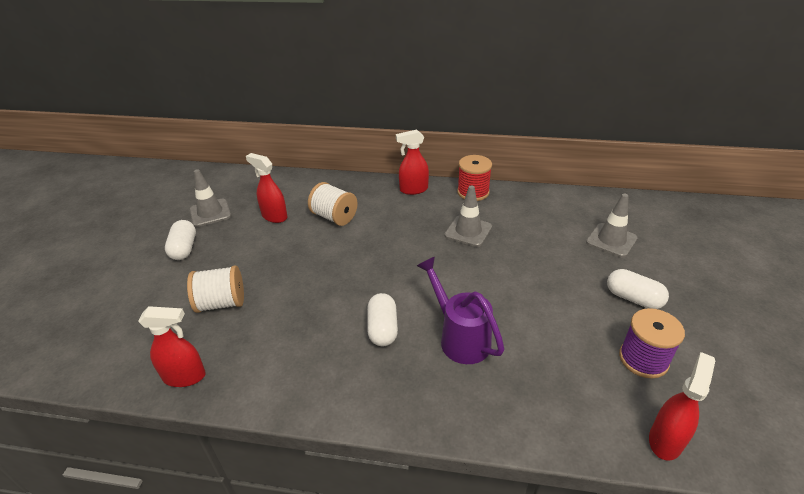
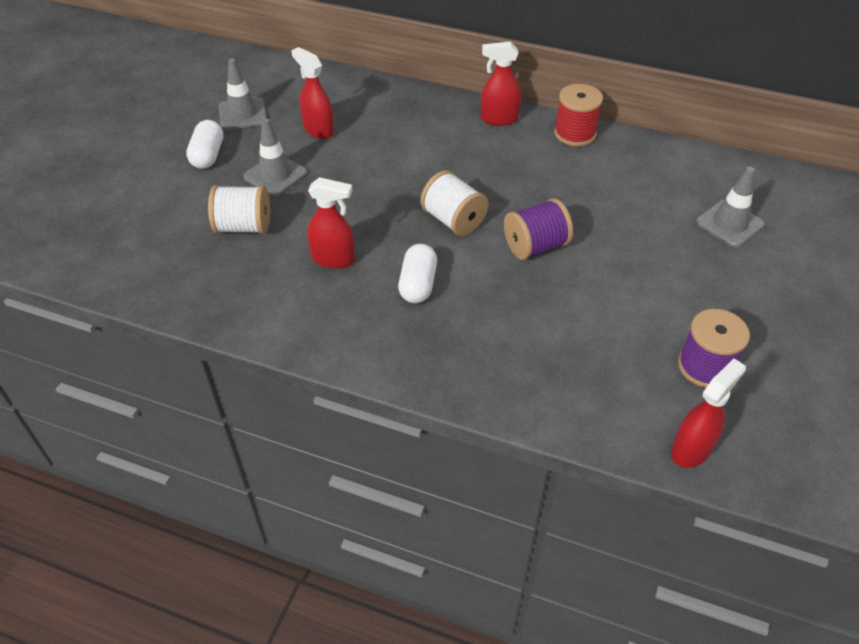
camera: 10 degrees right, 10 degrees up
red spray bottle [138,306,206,387] -> red spray bottle moved to [307,177,355,268]
white spool [308,182,358,226] -> white spool moved to [420,170,489,236]
purple watering can [417,257,504,364] -> none
grey traffic cone [445,186,492,247] -> grey traffic cone moved to [243,118,307,196]
white capsule [607,269,669,309] -> none
none -> purple spool [504,198,573,260]

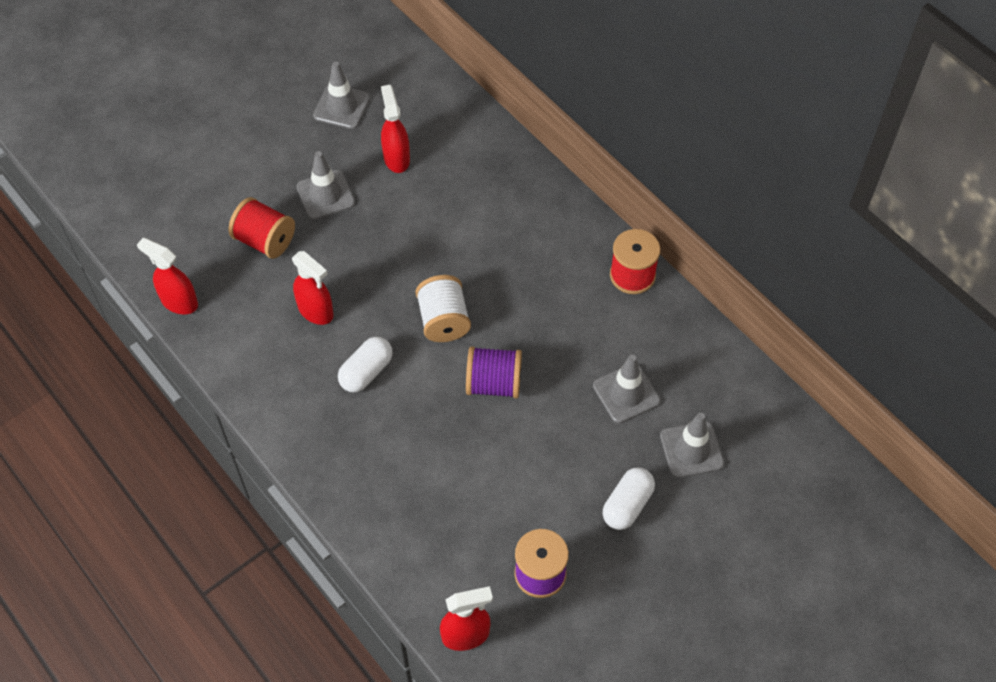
camera: 30 degrees right, 10 degrees up
white capsule [186,120,223,169] -> white capsule moved to [603,467,655,530]
white spool [208,185,270,234] -> red spool [229,197,295,259]
red spray bottle [481,41,521,126] -> red spray bottle moved to [137,238,198,314]
none -> grey traffic cone [593,355,660,423]

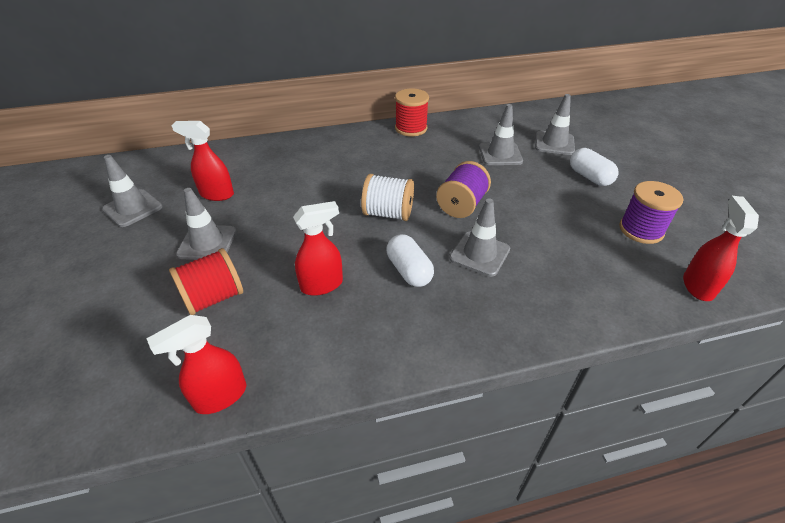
camera: 65 degrees left, 15 degrees down
none -> grey traffic cone [449,198,510,277]

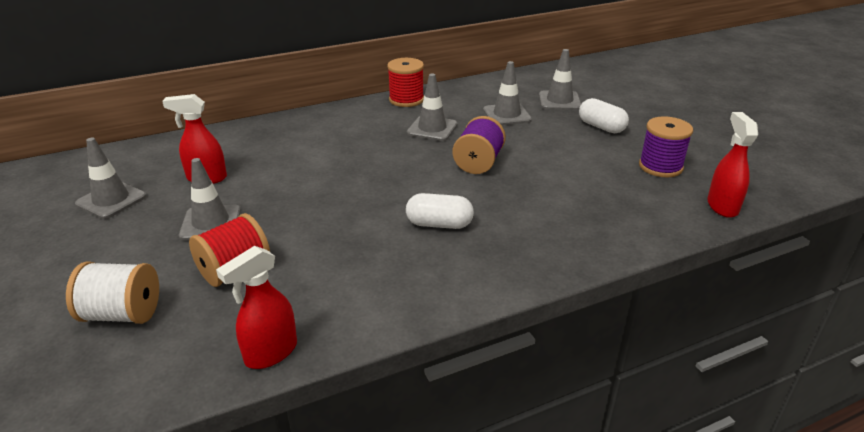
camera: 10 degrees left, 10 degrees down
red spray bottle [293,201,343,296] -> none
white spool [361,174,414,221] -> white spool moved to [66,261,159,324]
white capsule [387,234,434,287] -> white capsule turned 45 degrees counterclockwise [406,193,474,229]
grey traffic cone [449,198,510,277] -> grey traffic cone moved to [407,74,458,141]

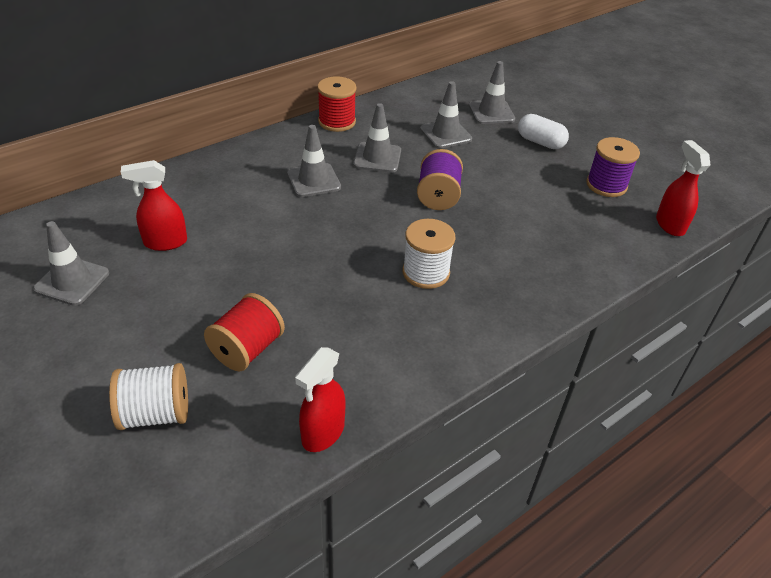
camera: 15 degrees left, 10 degrees up
grey traffic cone [179,158,241,241] -> grey traffic cone moved to [287,125,341,197]
white capsule [406,193,474,229] -> white spool [403,219,456,289]

